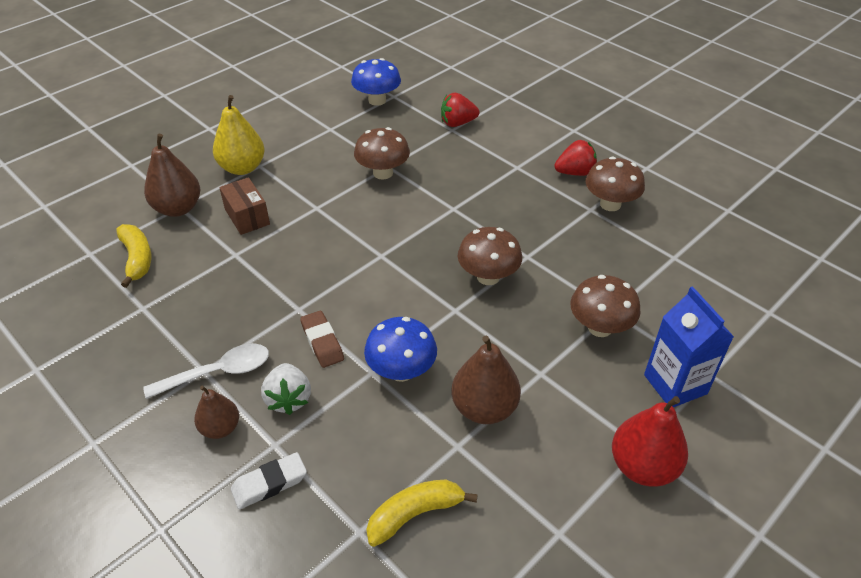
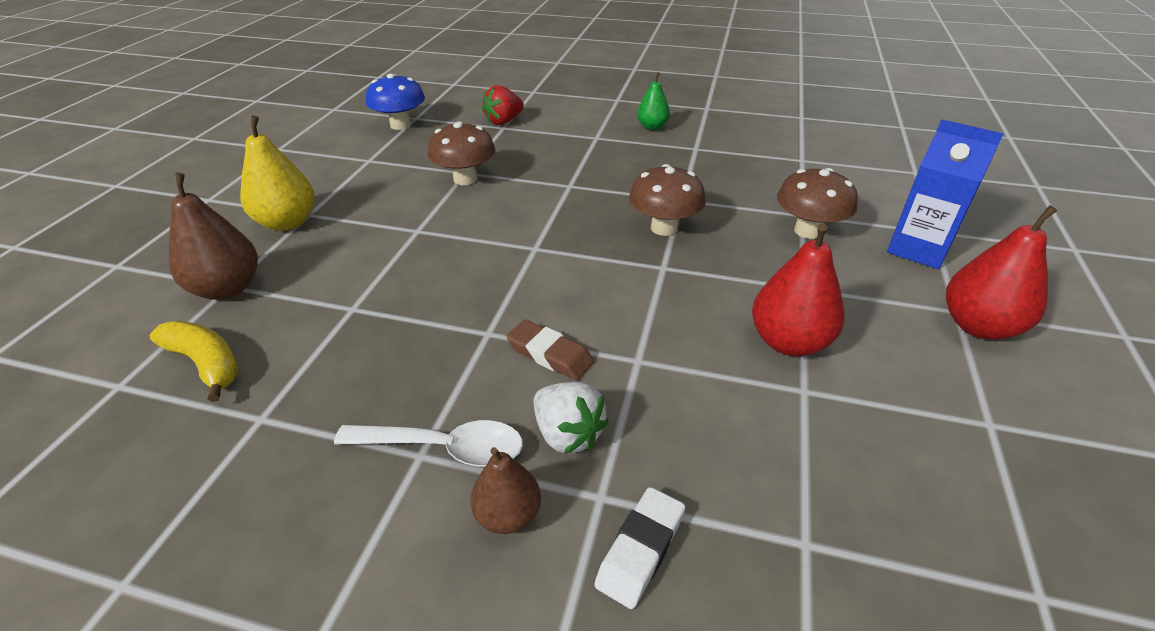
camera: 30 degrees left, 5 degrees down
white spoon [143,343,269,399] -> white spoon turned 60 degrees clockwise [334,420,523,467]
brown box [219,177,270,235] -> none
blue mushroom [364,317,437,382] -> none
yellow banana [366,480,478,547] -> none
brown pear [452,336,521,424] -> red pear [752,224,845,356]
red strawberry [554,140,597,176] -> green pear [637,72,670,130]
brown mushroom [586,157,645,211] -> none

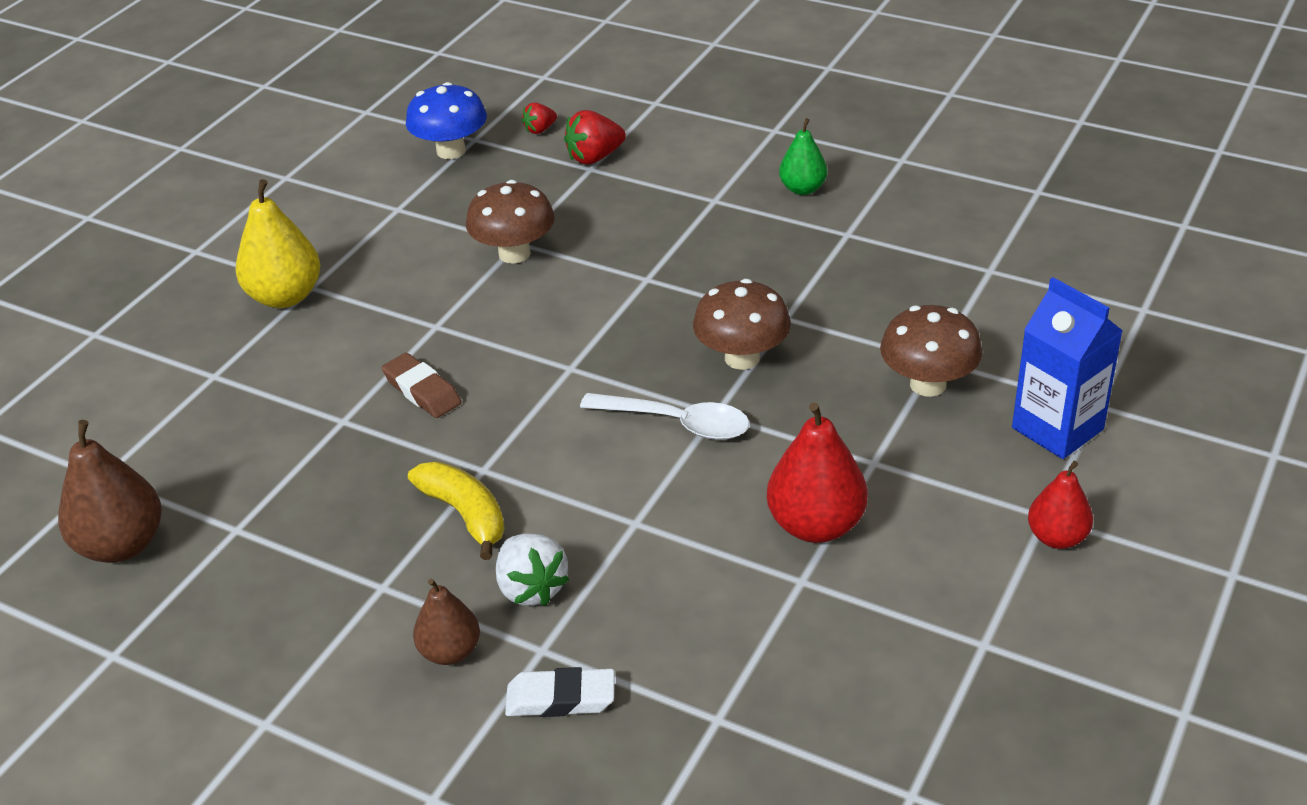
camera: 15 degrees right, 0 degrees up
yellow banana [150,321,239,402] -> yellow banana moved to [408,461,505,560]
brown pear [169,173,258,300] -> brown pear moved to [58,420,162,563]
white spoon [334,420,523,467] -> white spoon moved to [580,393,750,440]
brown eraser [506,320,594,380] -> brown eraser moved to [382,353,461,418]
white eraser [594,487,685,609] -> white eraser turned 45 degrees clockwise [505,667,615,717]
red pear [946,205,1058,340] -> red pear [1028,461,1093,549], size x0.62
none -> red strawberry [522,102,557,134]

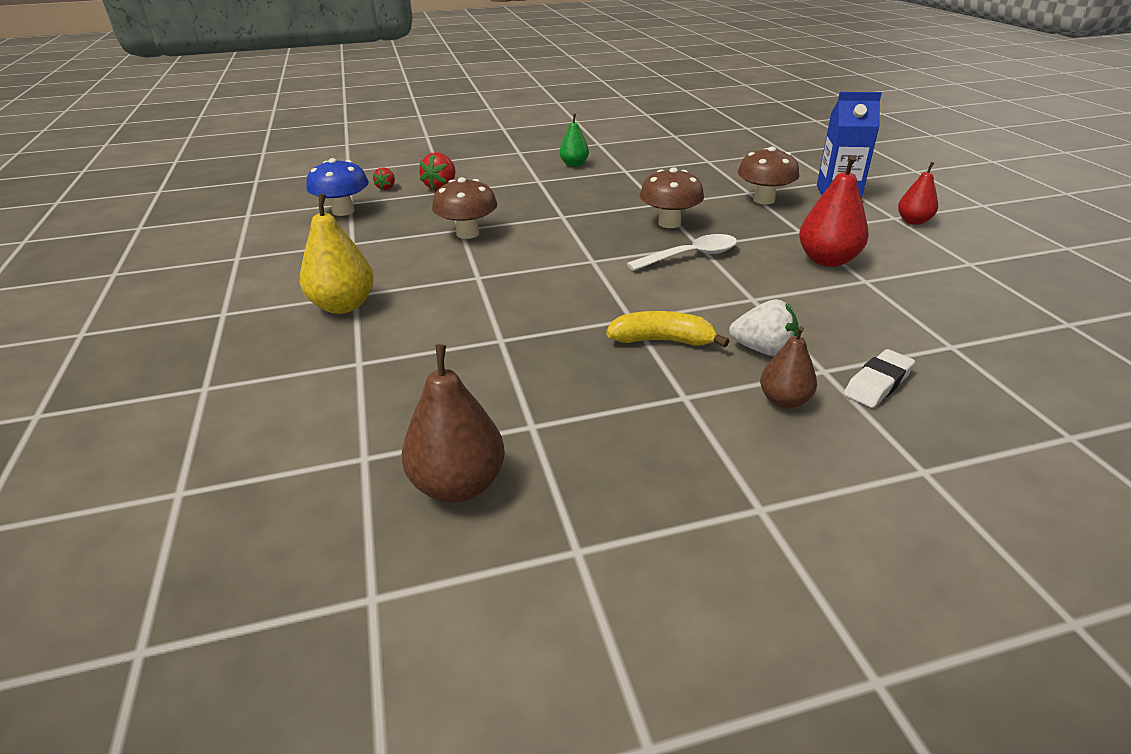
camera: 45 degrees left, 5 degrees down
brown eraser [382,353,461,418] -> none

